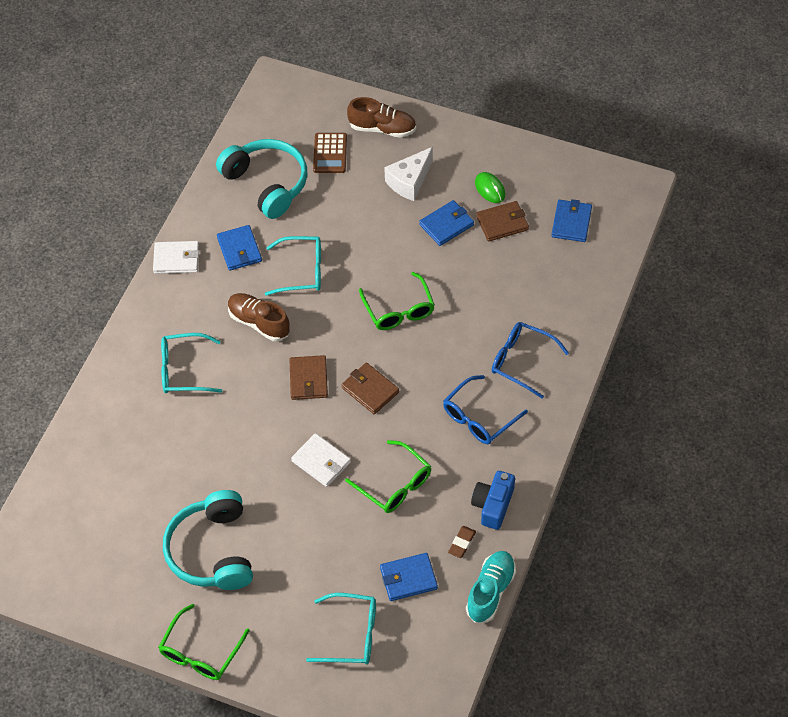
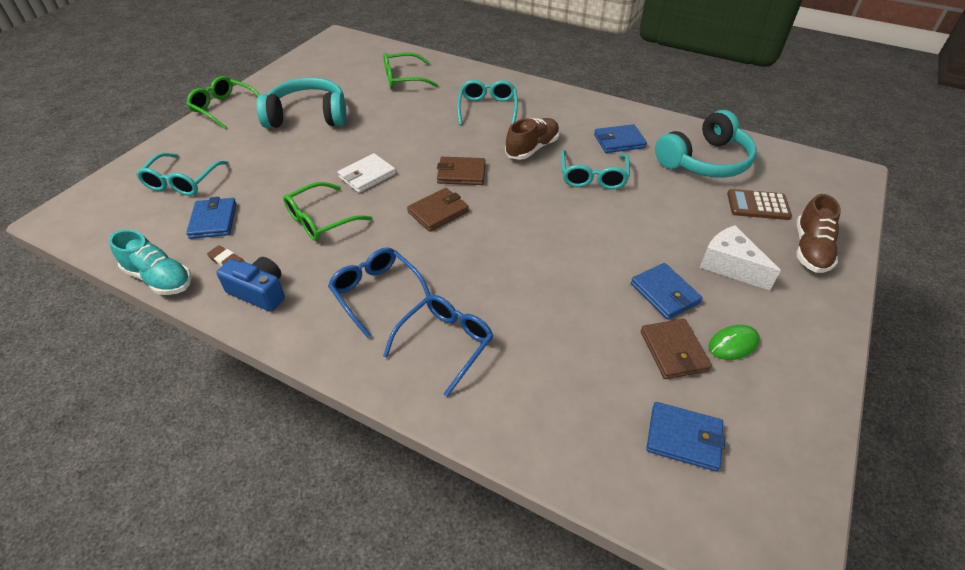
camera: 95 degrees right, 10 degrees down
white wallet [153,241,199,274] -> none
green glasses [359,272,435,330] -> green glasses moved to [383,52,438,89]

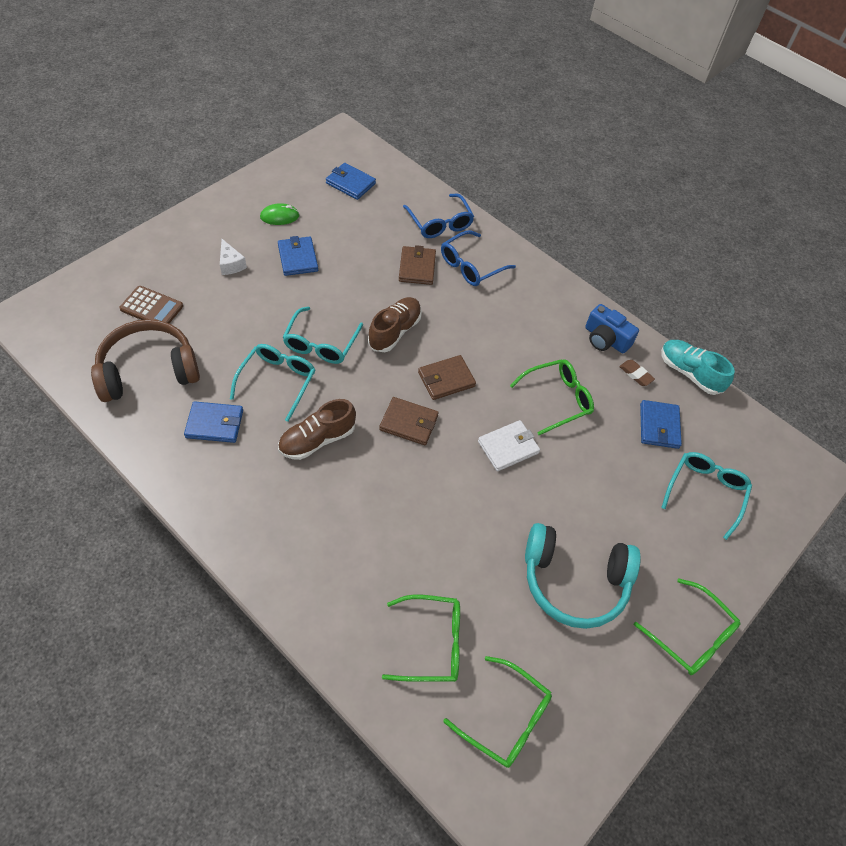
camera: 170 degrees left, 10 degrees up
blue glasses [328,247,430,338] -> blue glasses moved to [403,194,474,238]
turquoise glasses [457,80,518,125] -> turquoise glasses moved to [282,307,363,364]
brown wallet [641,319,712,379] -> brown wallet moved to [399,245,436,285]
turquoise headphones [655,110,757,178] -> brown headphones [91,319,200,402]
white cheese [700,225,781,290] -> white cheese [220,239,247,275], size x0.65
brown shoe [797,194,841,273] -> brown shoe moved to [368,297,422,352]
none -> green glasses [443,656,552,768]

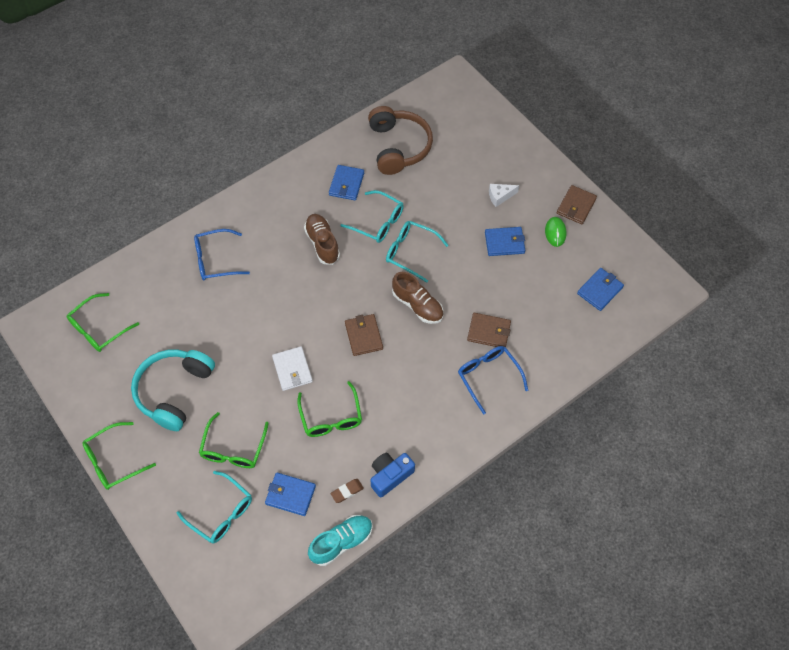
camera: 105 degrees right, 5 degrees up
brown calculator [119,286,183,324] -> none
brown wallet [379,397,439,445] -> brown wallet moved to [557,185,597,224]
green glasses [382,594,460,682] -> green glasses moved to [199,412,269,468]
blue glasses [403,194,474,238] -> blue glasses moved to [194,229,250,280]

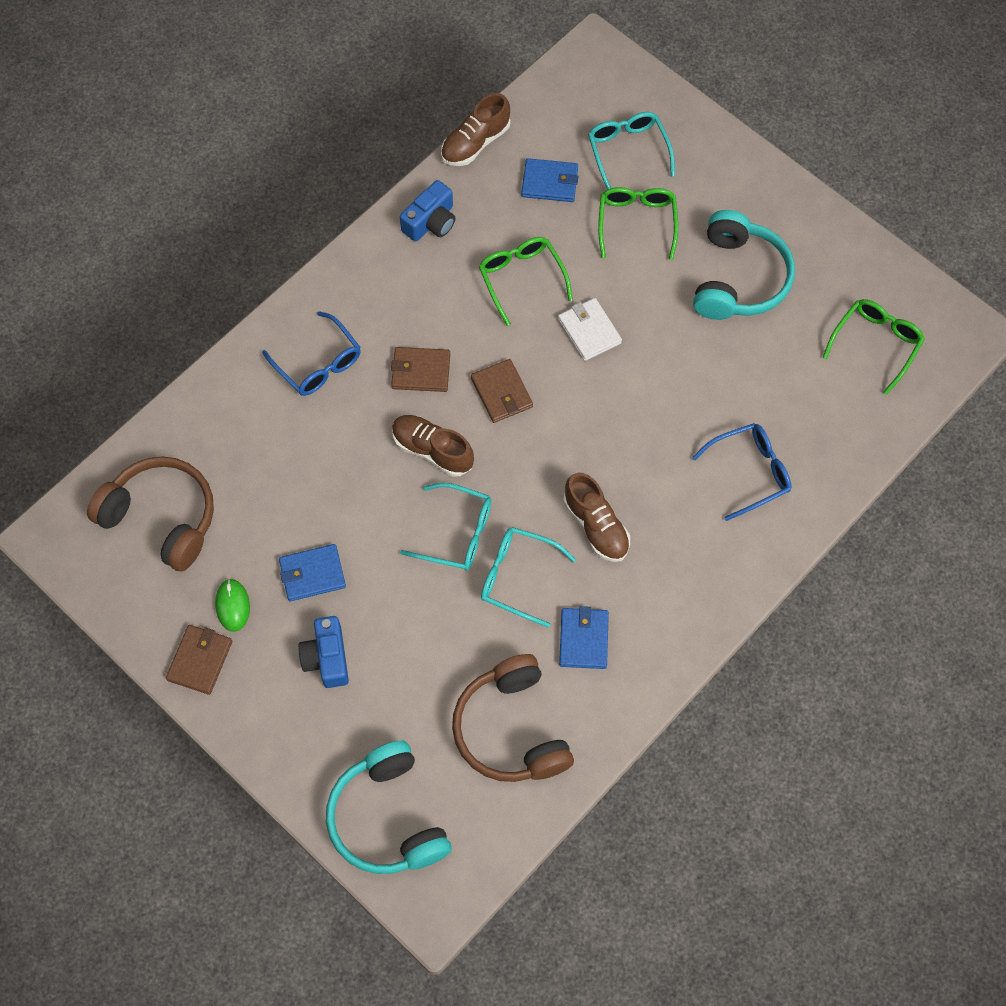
camera: 170 degrees right, 5 degrees up
green glasses [82,422,156,490] -> none
turquoise glasses [176,471,252,544] -> turquoise glasses turned 45 degrees clockwise [588,112,675,190]
turquoise shoe [308,515,373,566] -> brown shoe [441,93,510,166]
brown eraser [331,479,364,503] -> none
brown wallet [467,313,511,347] -> brown wallet moved to [391,347,450,392]
white cheese [489,184,519,207] -> blue camera [298,616,349,688]
blue wallet [577,268,624,311] -> brown headphones [87,456,214,571]
none -> turquoise headphones [326,740,452,874]

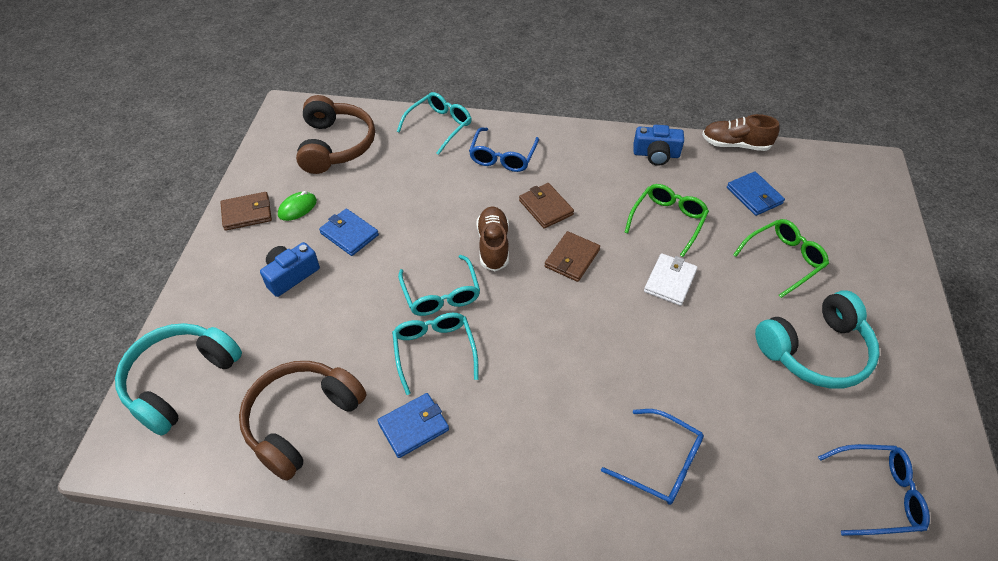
camera: 55 degrees right, 15 degrees down
brown shoe [564,473,630,562] -> none
turquoise glasses [588,112,675,190] -> turquoise glasses moved to [397,92,472,155]
green glasses [823,299,925,395] -> blue glasses [818,444,930,536]

